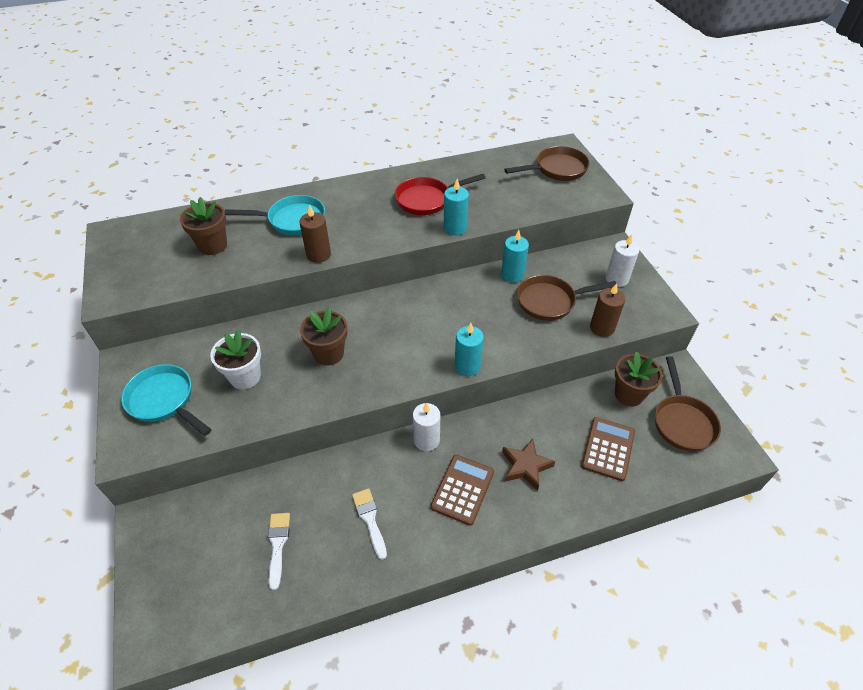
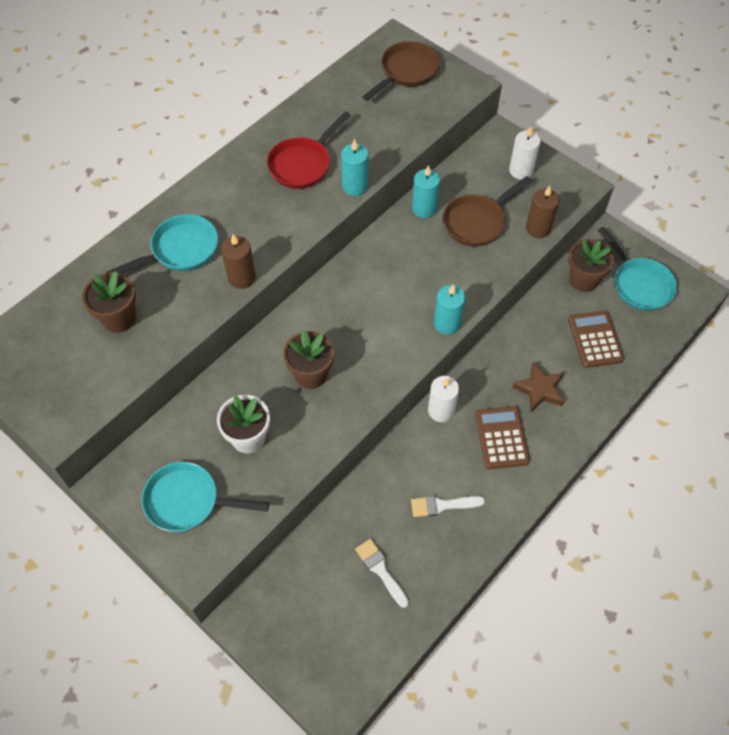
camera: 30 degrees left, 10 degrees up
white brush [352,488,387,560] -> white brush turned 45 degrees counterclockwise [411,496,485,517]
brown pan [655,356,721,452] -> turquoise pan [598,227,677,311]

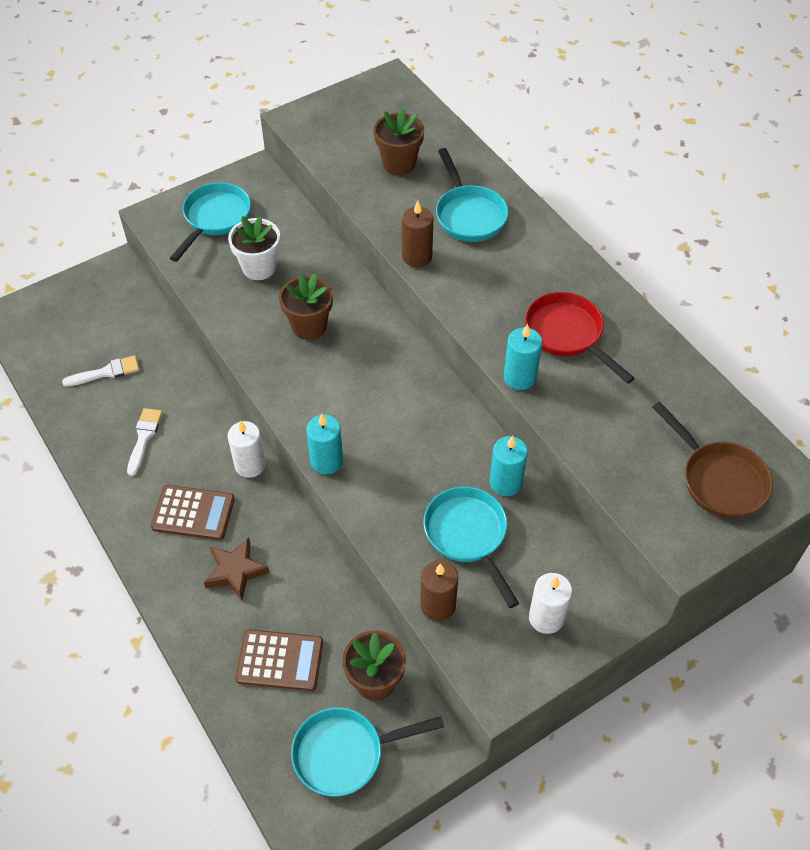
camera: 105 degrees right, 5 degrees down
brown pan [443,176,532,247] -> turquoise pan [424,487,519,608]

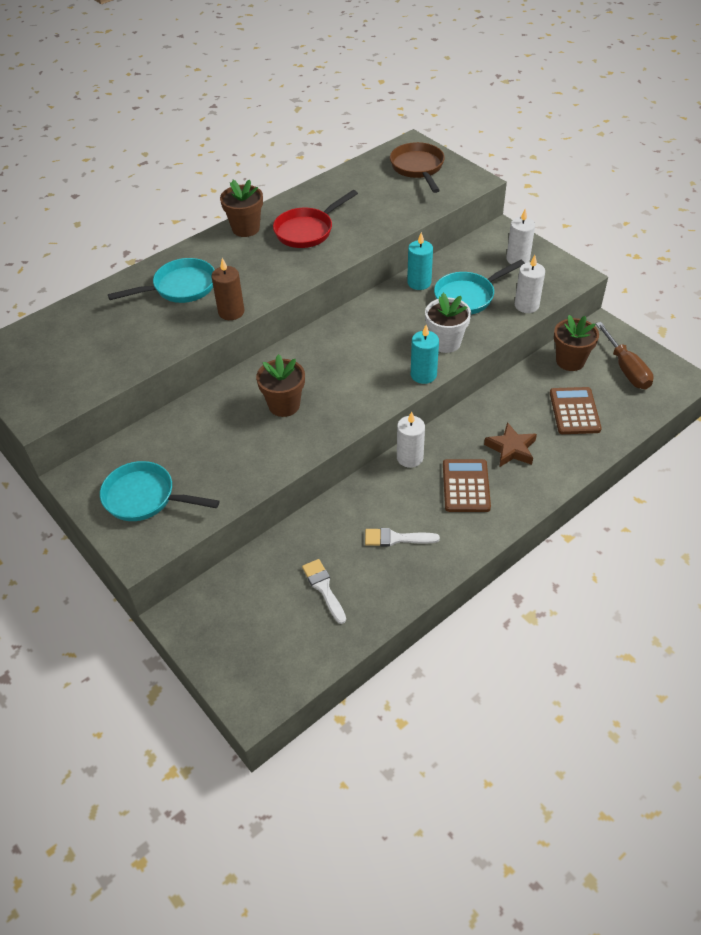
camera: 95 degrees left, 5 degrees down
white flower pot [228,216,280,280] -> white flower pot moved to [425,293,471,353]
turquoise pan [291,707,444,796] -> brown screwdriver [596,322,654,389]
brown flower pot [373,108,424,175] -> brown flower pot moved to [220,179,263,237]
brown candle [420,560,458,621] -> white candle [515,255,545,313]
turquoise candle [504,324,542,390] -> none
brown pan [652,402,773,518] -> brown pan turned 60 degrees counterclockwise [390,142,445,193]

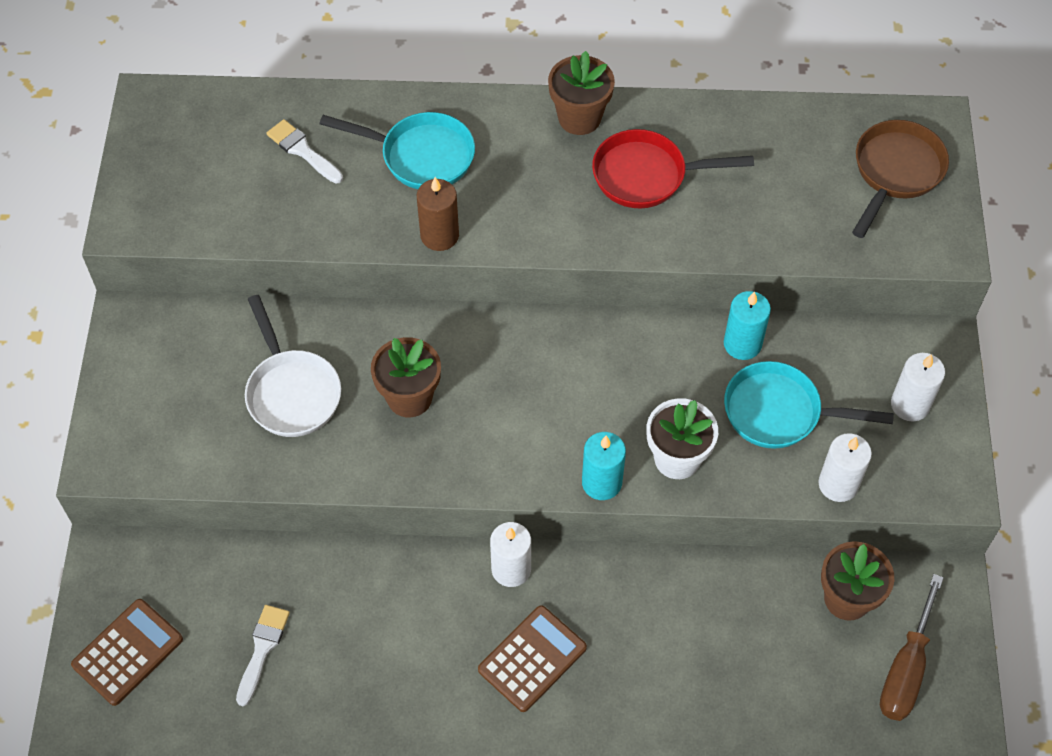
camera: 40 degrees right, 10 degrees up
turquoise pan [100,461,220,521] -> none
white brush [365,528,440,547] -> white brush moved to [267,119,343,184]
brown star [484,422,537,467] -> none
brown calculator [550,387,602,434] -> brown calculator moved to [71,599,183,706]
none -> white pan [245,295,341,437]

